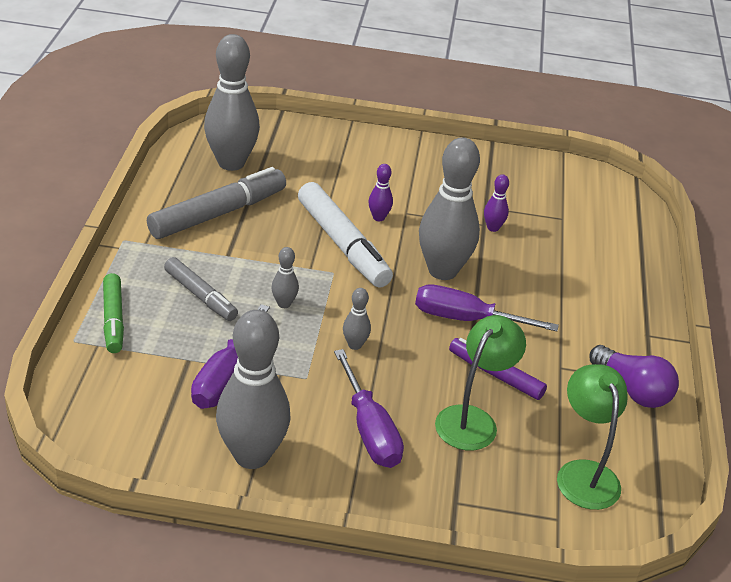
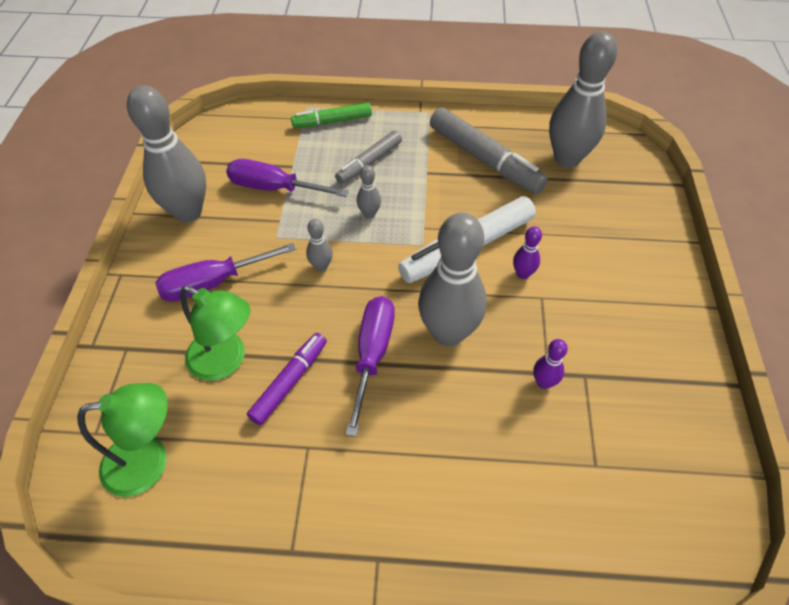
camera: 90 degrees right, 15 degrees up
purple light bulb [590,345,679,408] -> none

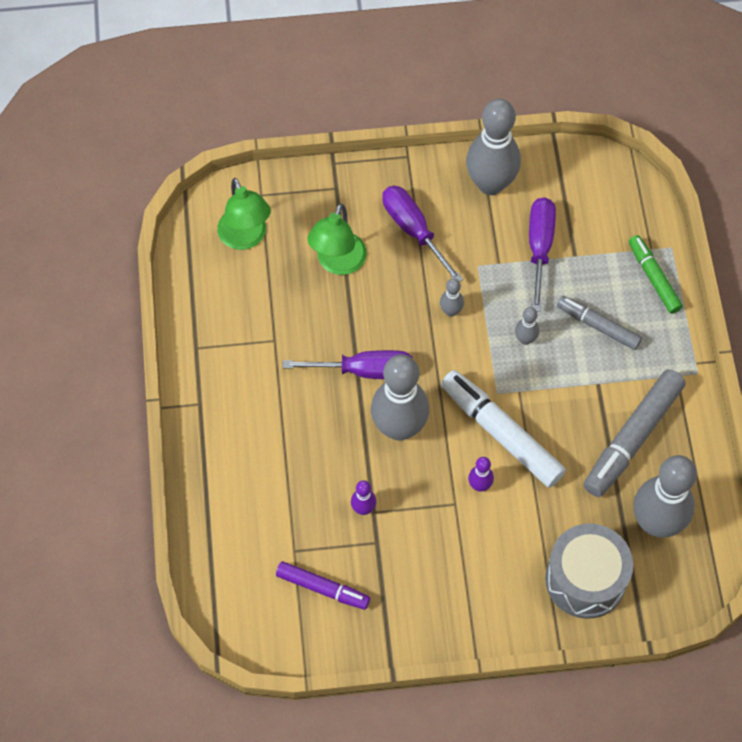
camera: 80 degrees right, 10 degrees up
purple marker [247,333,327,425] -> purple marker moved to [276,561,370,610]
none -> grey drum [545,524,633,619]

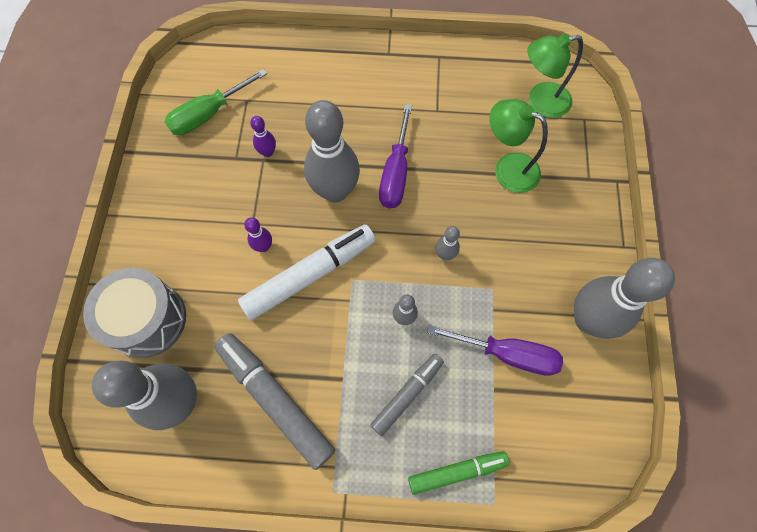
camera: 100 degrees right, 5 degrees up
purple marker [276,561,370,610] -> green screwdriver [165,69,267,135]
purple screwdriver [383,186,463,282] -> none

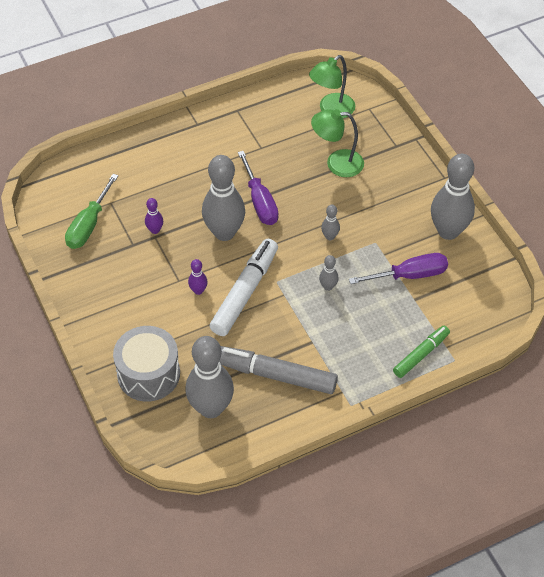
camera: 30 degrees left, 15 degrees down
grey marker [370,354,444,436] -> none

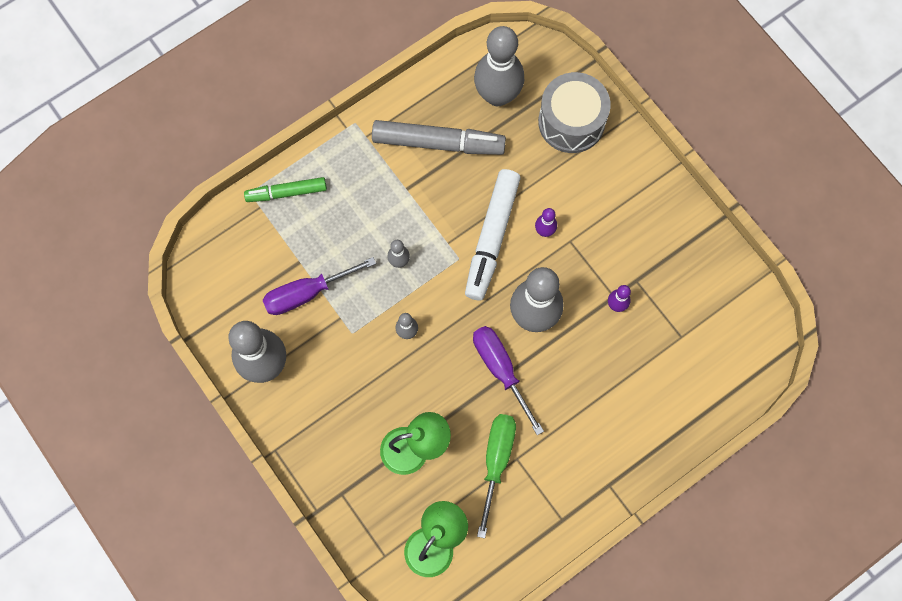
camera: 170 degrees right, 20 degrees up
green screwdriver [65,174,118,249] -> green screwdriver moved to [477,414,516,538]
green marker [393,326,450,378] -> green marker turned 45 degrees clockwise [244,177,327,202]

